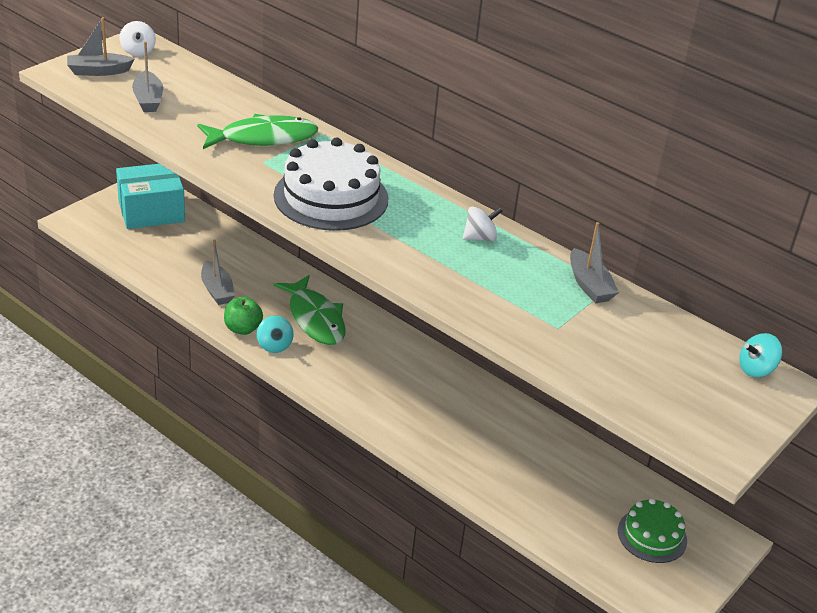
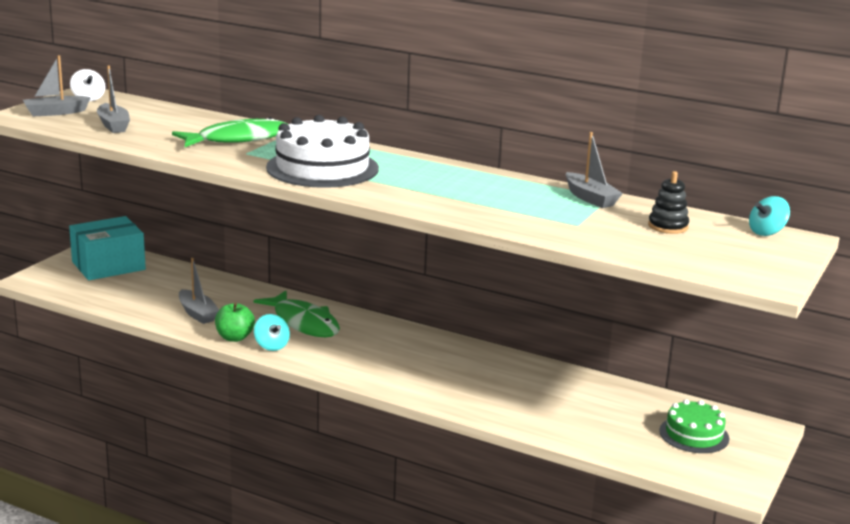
camera: 10 degrees left, 15 degrees down
white spinning top [463,206,503,241] -> none
none -> black stacking toy [648,171,689,234]

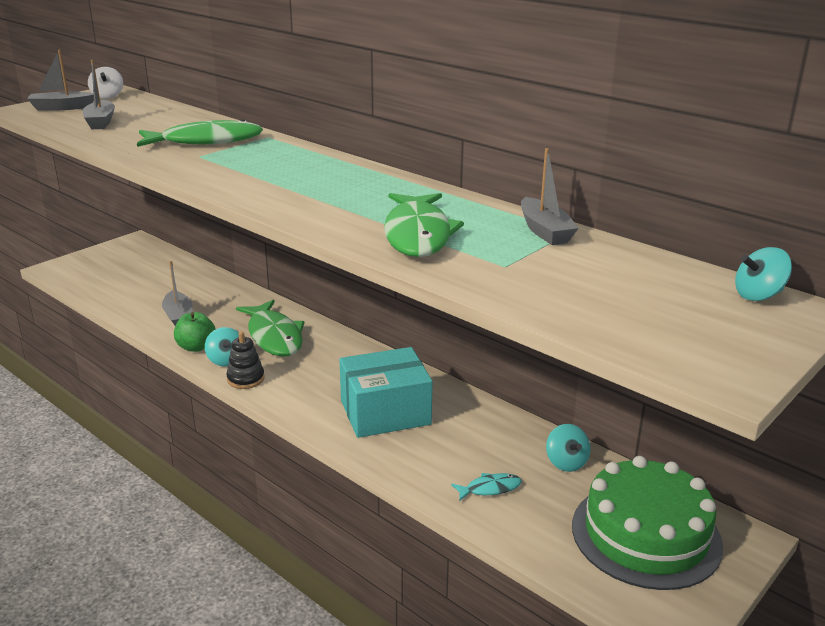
camera: 15 degrees right, 5 degrees up
turquoise box [69,216,146,280] -> turquoise box moved to [339,347,433,438]
white cake [266,115,379,188] -> none
black stacking toy [648,171,689,234] -> black stacking toy moved to [226,332,265,389]
green cake [659,399,729,453] -> green cake [572,456,723,590], size x1.72
none -> green fish [384,193,464,257]
none -> turquoise fish [451,473,522,501]
none -> turquoise spinning top [546,424,591,472]

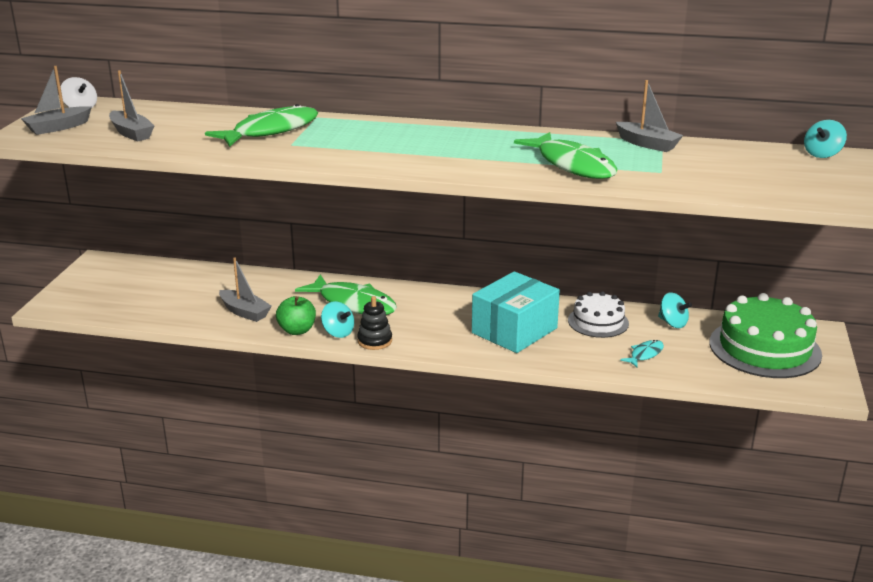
camera: 30 degrees left, 0 degrees up
none -> white cake [568,291,629,338]

